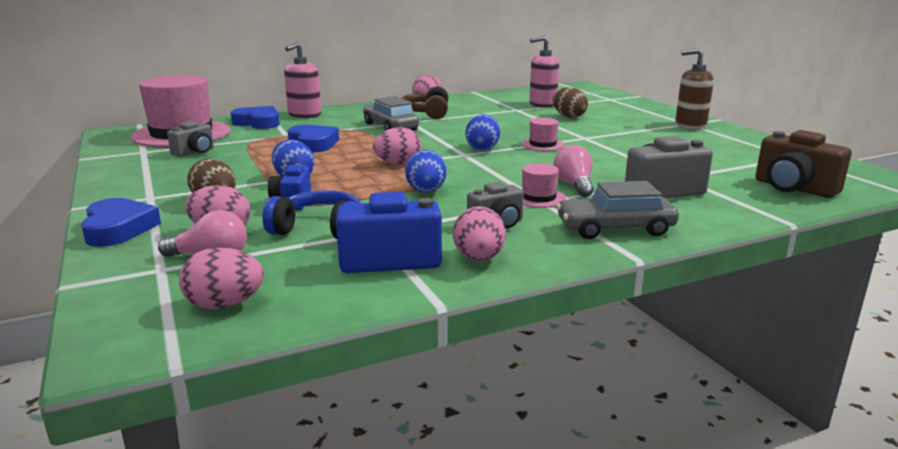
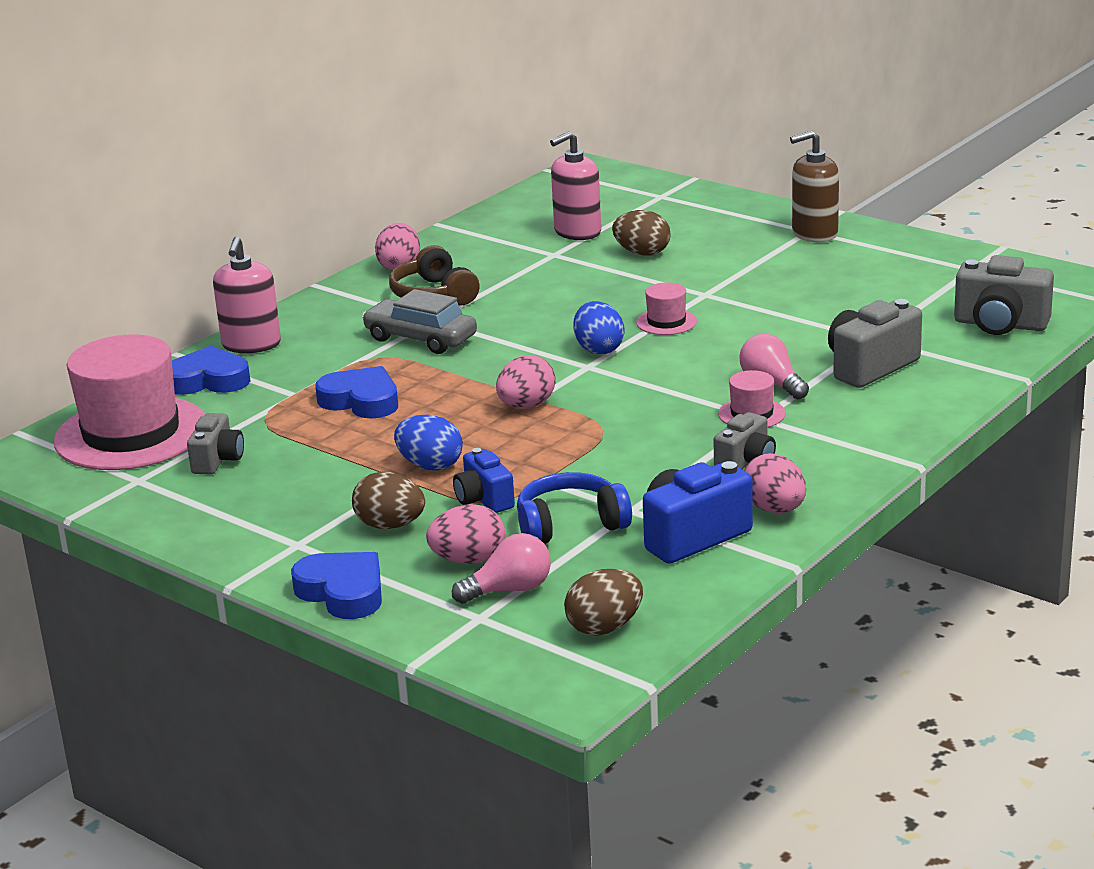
camera: 25 degrees left, 5 degrees up
pink egg [179,248,264,309] -> brown egg [564,569,643,636]
blue egg [405,150,447,193] -> none
grey car [556,181,679,239] -> none
brown camera [755,130,852,198] -> grey camera [954,255,1054,335]

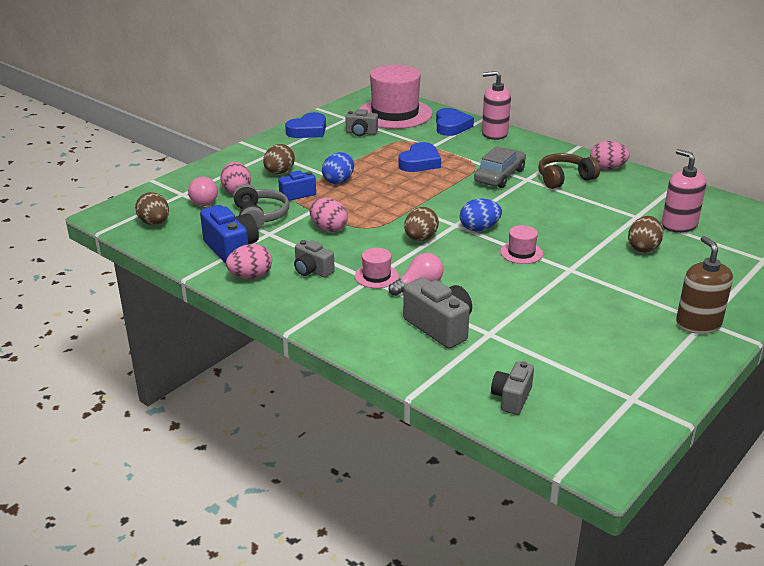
camera: 90 degrees right, 5 degrees up
blue heart [291,552,382,619] -> blue heart moved to [285,112,326,138]
pink egg [496,355,556,409] -> pink egg moved to [309,198,348,232]
blue headphones [517,472,632,544] -> grey headphones [233,184,289,229]
grey camera [954,255,1054,335] -> grey camera [491,361,534,415], size x0.63
none -> brown egg [404,207,439,241]

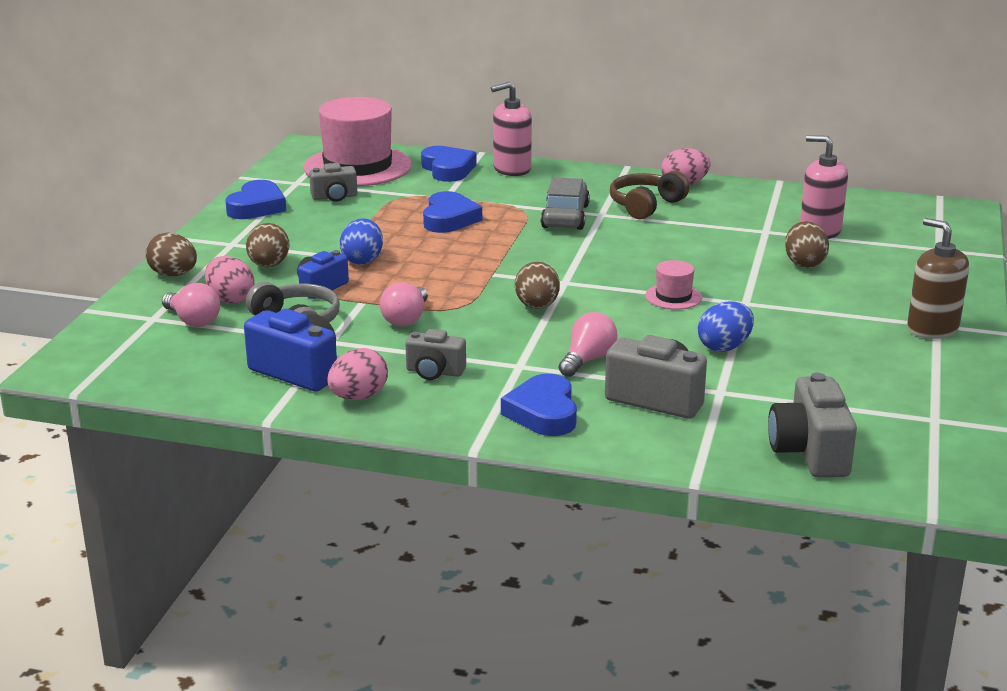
camera: 25 degrees left, 5 degrees down
brown egg [135,192,169,225] -> brown egg moved to [145,233,197,276]
pink egg [309,198,348,232] -> pink light bulb [380,282,428,327]
pink hat [355,248,399,288] -> none
blue egg [460,199,502,231] -> blue egg moved to [698,301,754,352]
grey camera [491,361,534,415] -> grey camera [768,372,857,477], size x1.59
none -> blue heart [501,374,577,436]

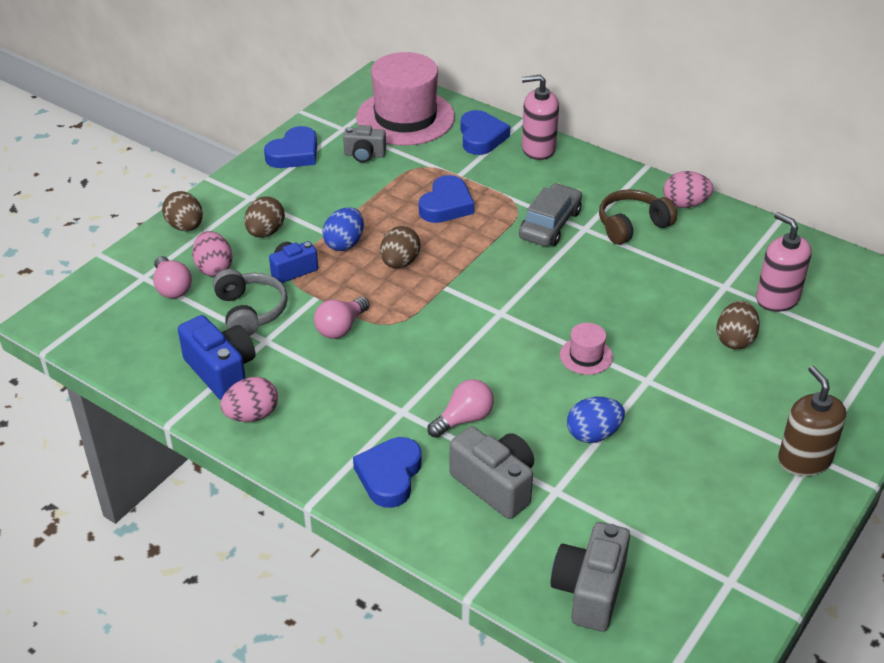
camera: 20 degrees right, 15 degrees up
grey camera [405,329,466,380] -> none
brown egg [515,262,560,309] -> brown egg moved to [380,226,421,268]

